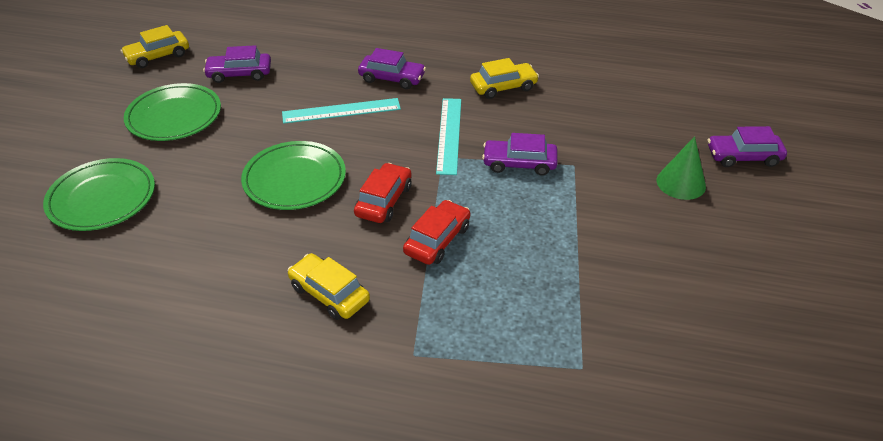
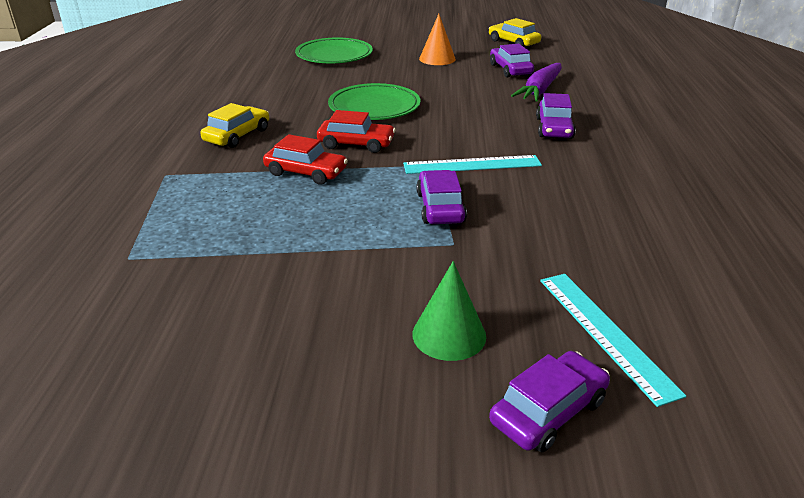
camera: 80 degrees right, 10 degrees down
green plate [124,83,221,141] -> orange cone [419,14,456,65]
turquoise ruler [282,98,401,124] -> turquoise ruler moved to [540,274,686,407]
yellow car [470,58,539,99] -> none
purple car [708,126,787,167] -> purple car turned 60 degrees clockwise [489,351,610,452]
none -> purple carrot [511,63,562,102]

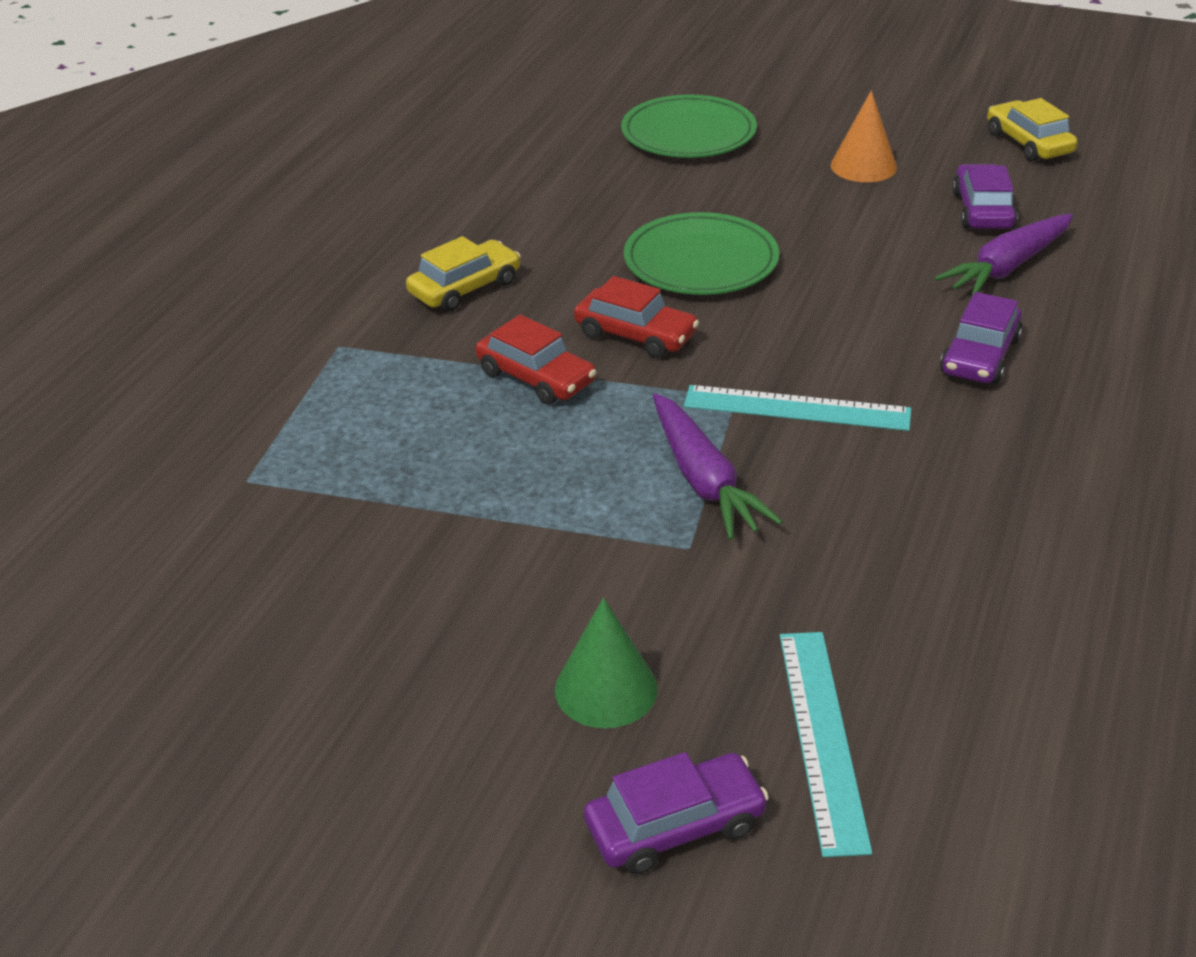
camera: 20 degrees right, 5 degrees up
purple car [416,170,467,224] -> purple carrot [653,393,783,540]

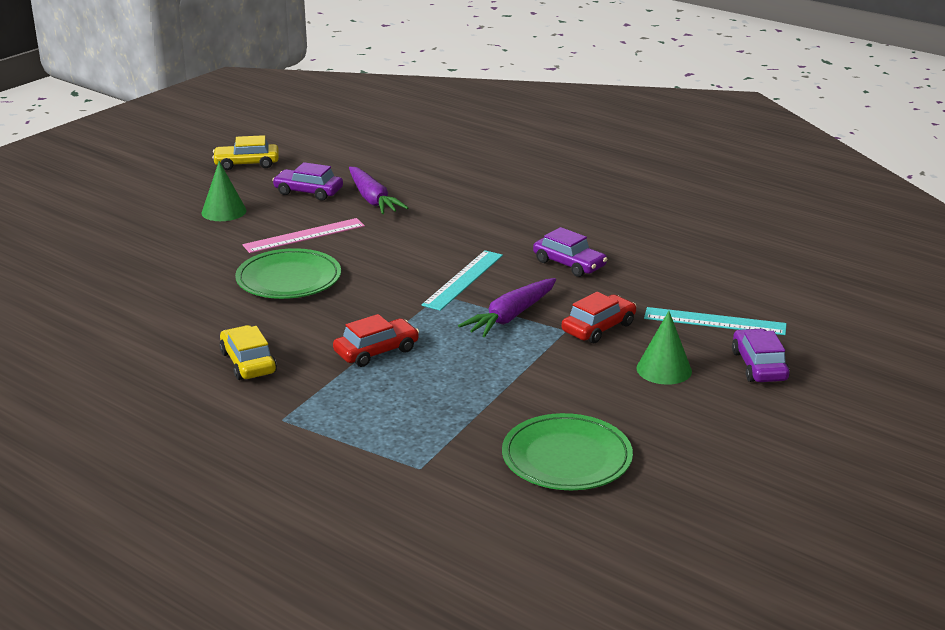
camera: 75 degrees left, 10 degrees down
red car [574,276,699,358] -> red car moved to [562,292,636,343]
green plate [621,95,757,158] -> green plate moved to [502,413,633,490]
purple carrot [653,393,783,540] -> purple carrot turned 135 degrees clockwise [458,278,556,337]
orange cone [831,91,897,182] -> green cone [201,161,247,221]
purple car [940,292,1023,384] -> purple car moved to [533,227,607,277]
none -> pink ruler [242,218,365,253]

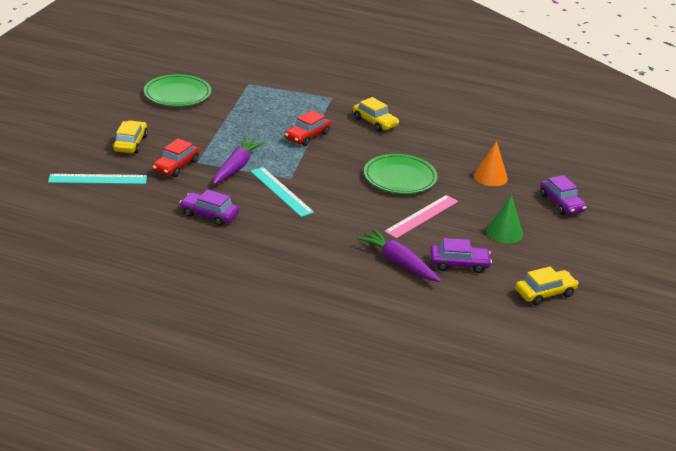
camera: 160 degrees right, 5 degrees up
turquoise ruler [422,250,503,311] -> turquoise ruler turned 45 degrees counterclockwise [250,167,314,217]
green cone [636,311,692,385] -> yellow car [113,120,148,154]
purple car [732,328,790,382] -> purple car moved to [540,175,587,215]
none -> orange cone [474,141,508,187]

